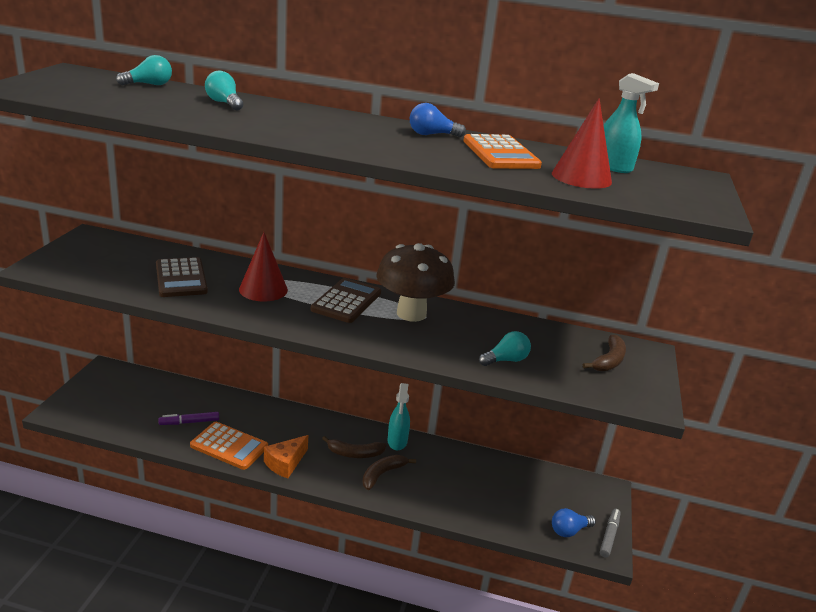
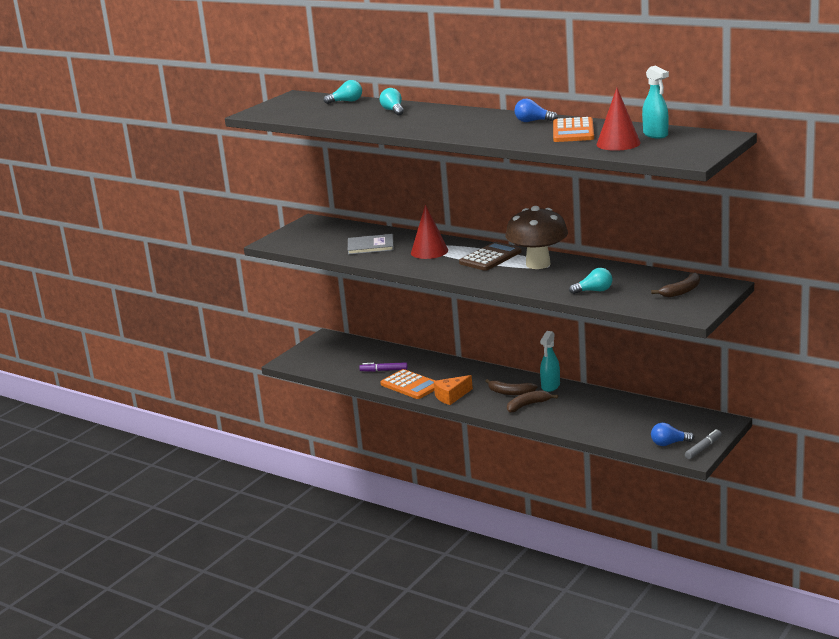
camera: 25 degrees right, 5 degrees down
brown calculator [156,257,208,297] -> grey book [348,234,394,255]

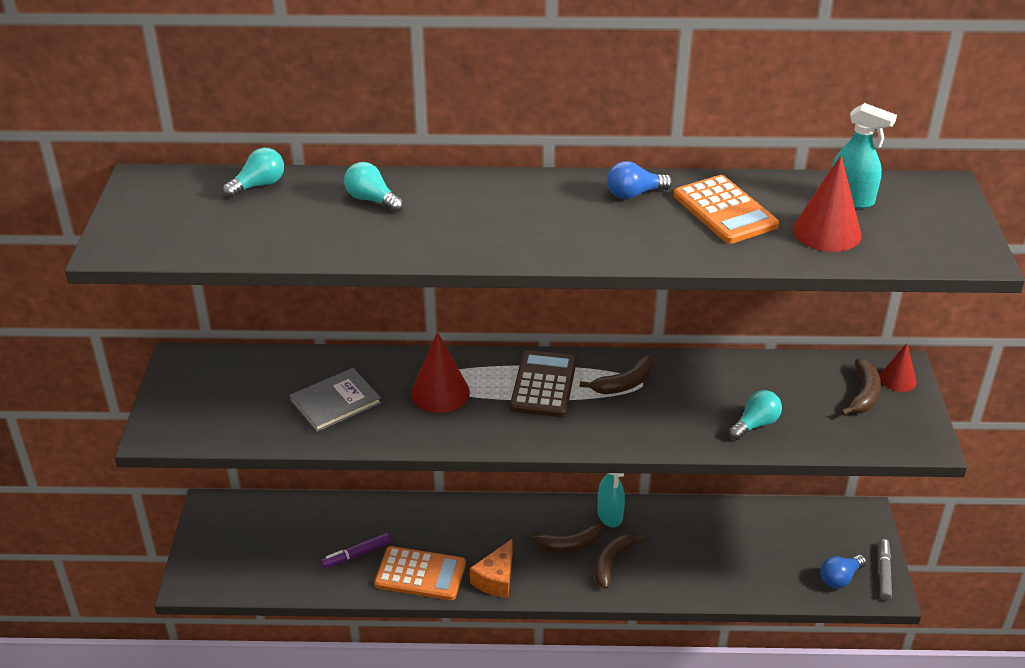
camera: 35 degrees left, 15 degrees up
brown mushroom [505,206,568,269] -> brown banana [580,354,654,394]
none -> red cone [880,343,917,392]

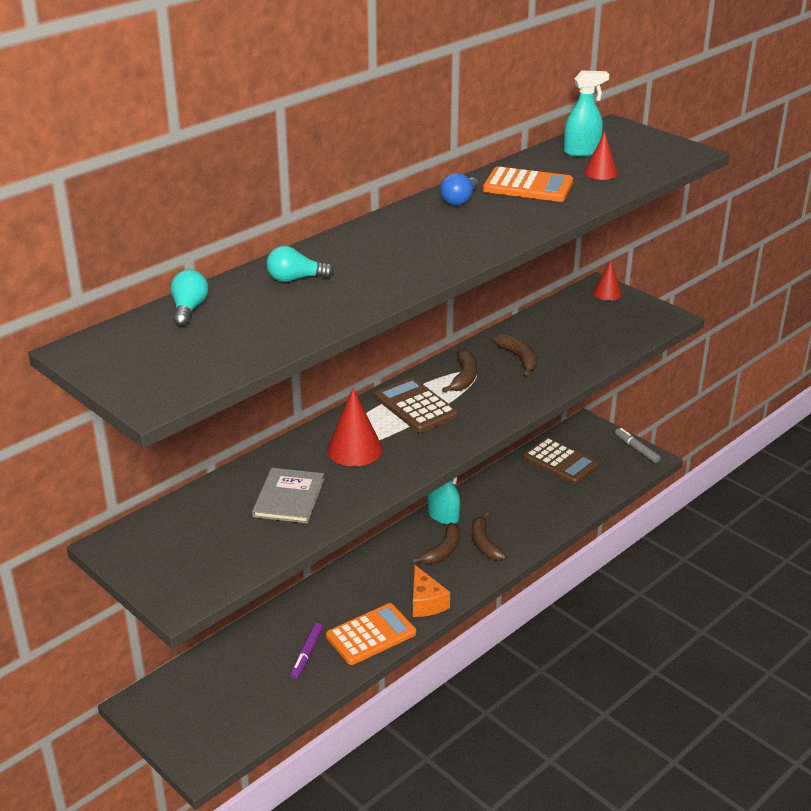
camera: 45 degrees left, 5 degrees down
turquoise light bulb [729,390,782,440] -> none
red cone [793,155,862,252] -> red cone [584,131,618,180], size x0.62
blue light bulb [820,555,866,589] -> none
brown banana [841,359,881,415] -> brown banana moved to [492,334,537,375]
none -> brown calculator [523,437,599,484]

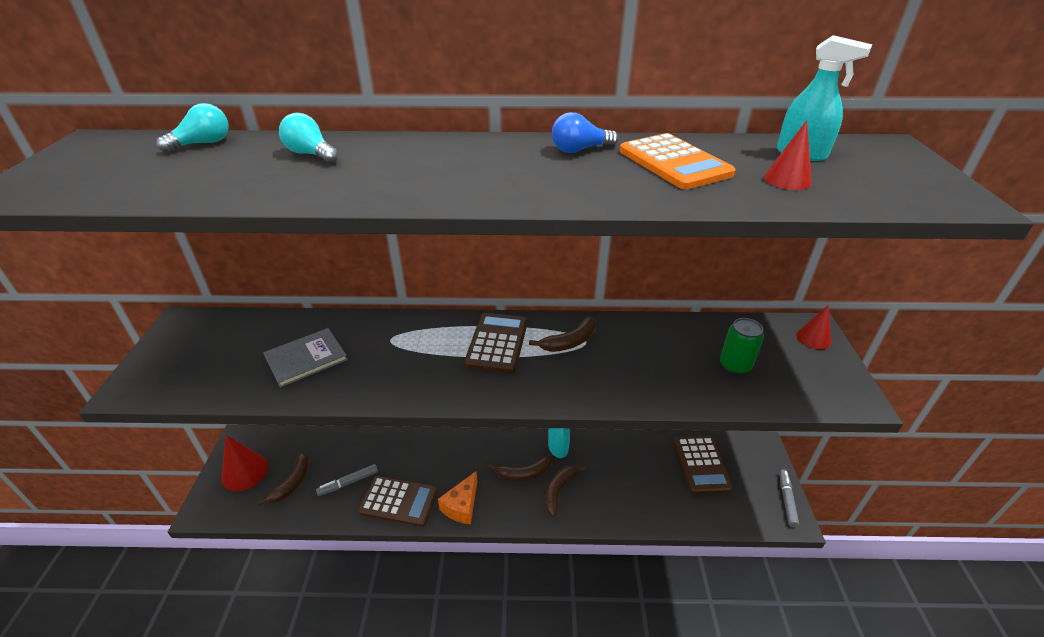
camera: 45 degrees right, 5 degrees up
purple marker [290,623,323,679] -> grey marker [316,464,378,496]
orange calculator [326,603,416,665] -> brown calculator [358,476,438,527]
red cone [327,388,383,466] -> red cone moved to [222,435,269,491]
brown banana [492,334,537,375] -> brown banana moved to [257,452,309,505]
none -> green can [720,318,764,375]

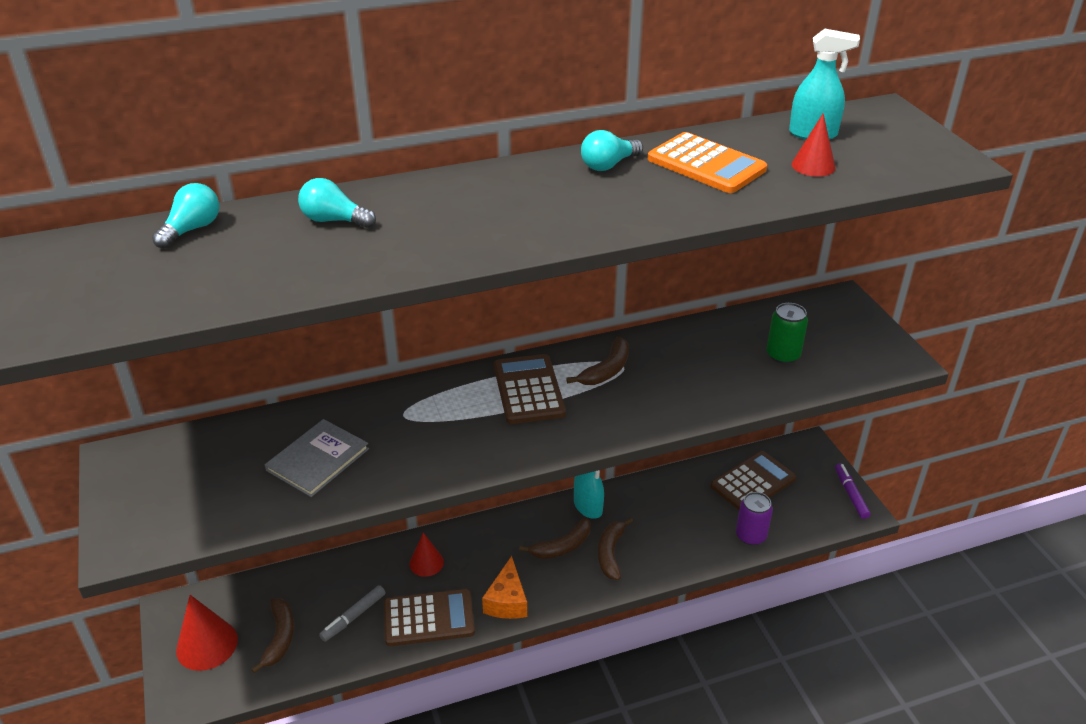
camera: 20 degrees left, 0 degrees up
blue light bulb [552,112,618,153] -> turquoise light bulb [581,130,643,171]
brown calculator [674,436,733,494] -> brown calculator turned 105 degrees counterclockwise [711,451,796,510]
grey marker [779,469,799,527] -> purple marker [835,463,871,519]
red cone [796,305,831,350] -> red cone moved to [409,533,444,577]
none -> purple can [736,492,773,545]

